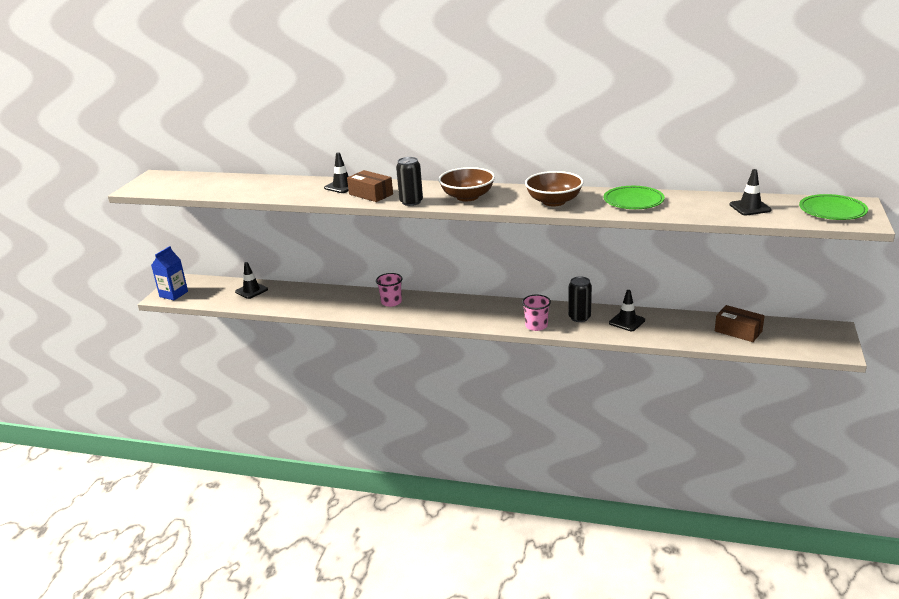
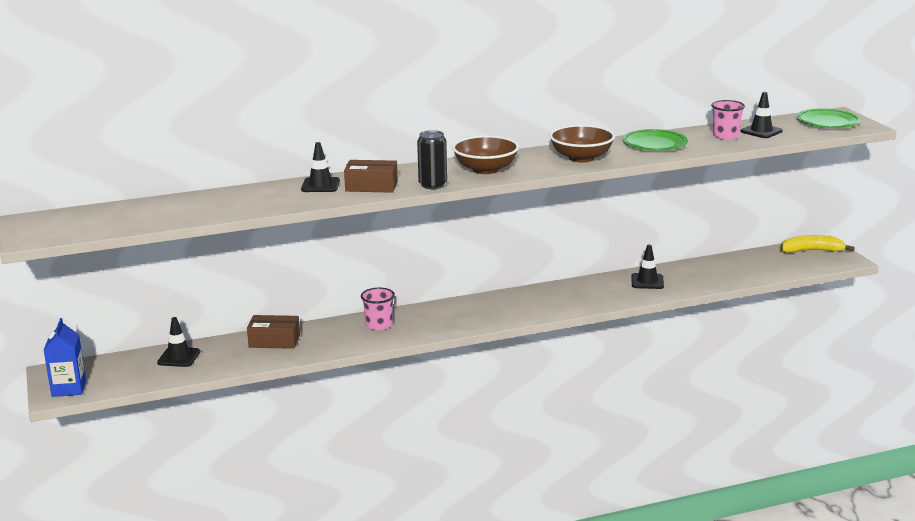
camera: 35 degrees left, 5 degrees down
pink cup [522,295,551,331] -> pink cup moved to [711,100,745,140]
black can [568,276,592,322] -> none
brown box [715,305,765,342] -> brown box moved to [247,315,300,349]
none -> yellow banana [781,235,855,253]

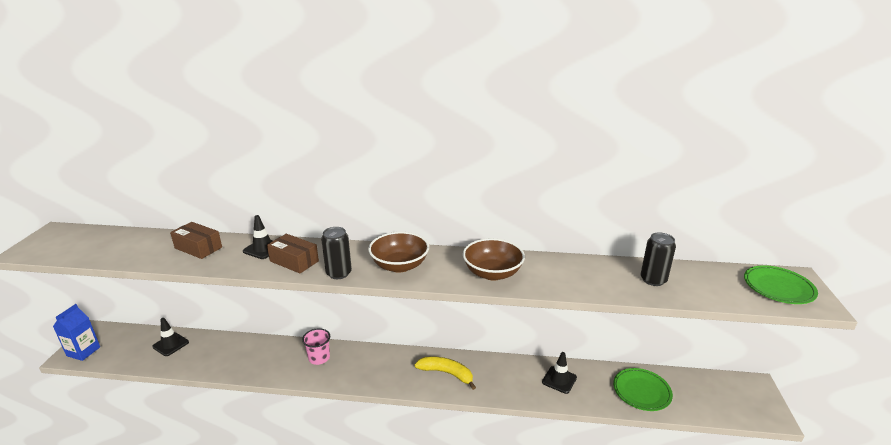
camera: 25 degrees right, 5 degrees up
brown box [247,315,300,349] -> brown box moved to [170,222,222,259]
green plate [623,129,688,151] -> green plate moved to [613,368,673,411]
pink cup [711,100,745,140] -> black can [640,232,676,286]
black traffic cone [741,92,783,138] -> none
yellow banana [781,235,855,253] -> yellow banana moved to [414,356,476,390]

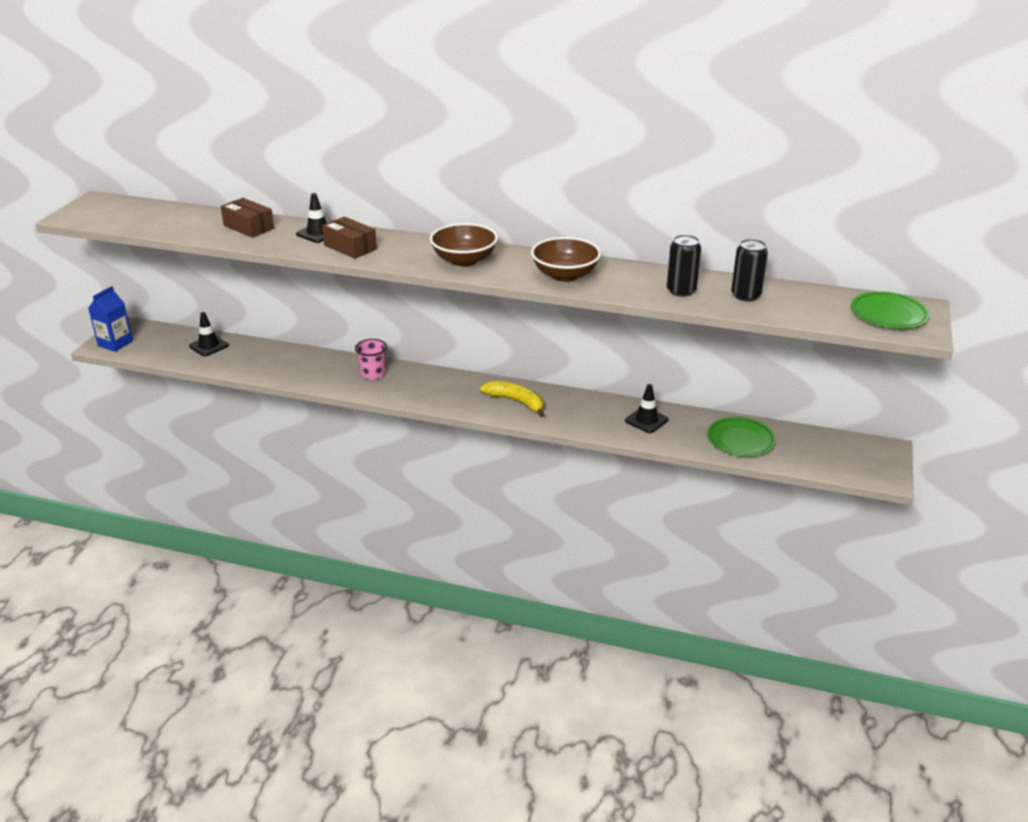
camera: 10 degrees right, 5 degrees up
black can [321,227,352,279] -> black can moved to [667,235,701,297]

